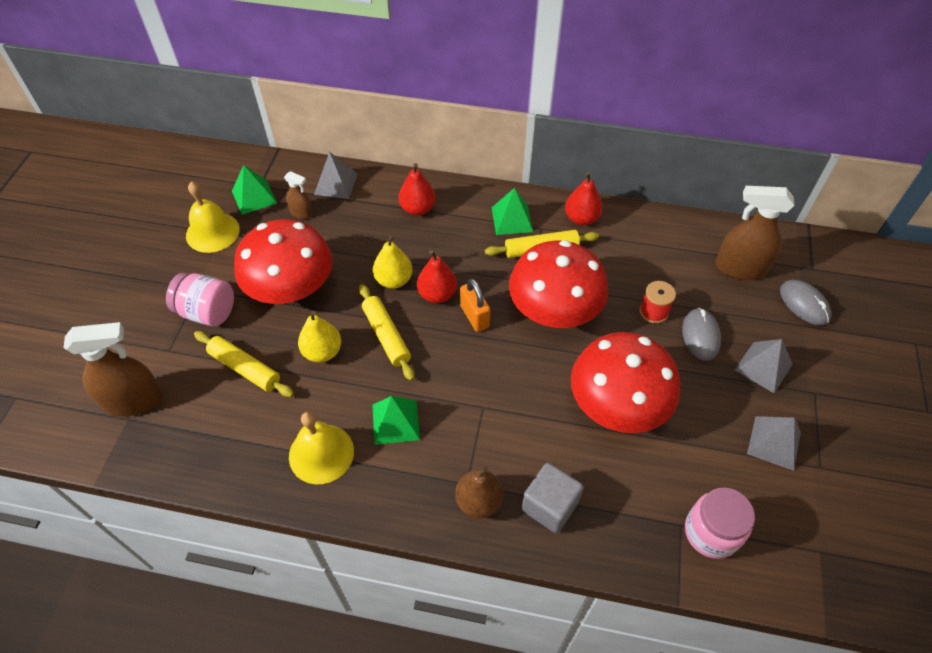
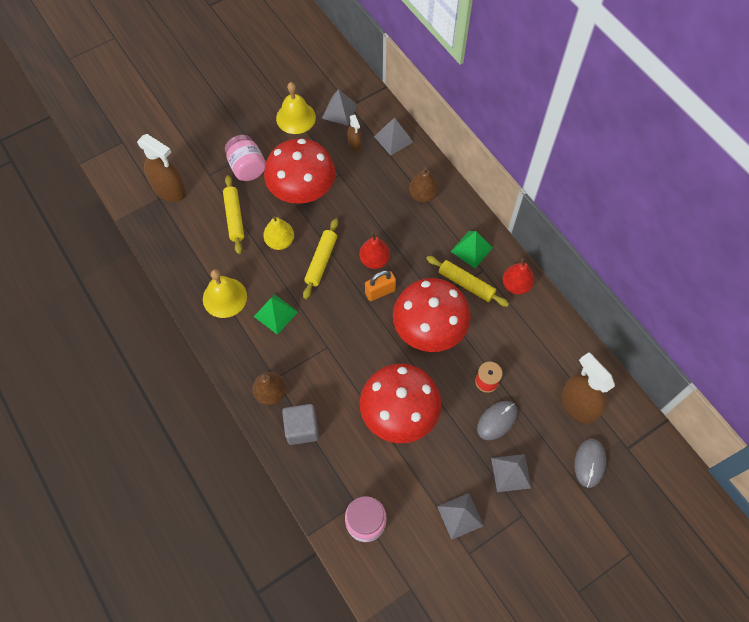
camera: 45 degrees right, 10 degrees up
green pyramid [232,165,277,215] -> grey pyramid [322,89,357,126]
yellow pear [373,234,413,289] -> none
red pear [398,163,435,216] -> brown pear [409,167,439,203]
orange padlock [460,278,490,332] -> orange padlock turned 45 degrees clockwise [365,270,396,301]

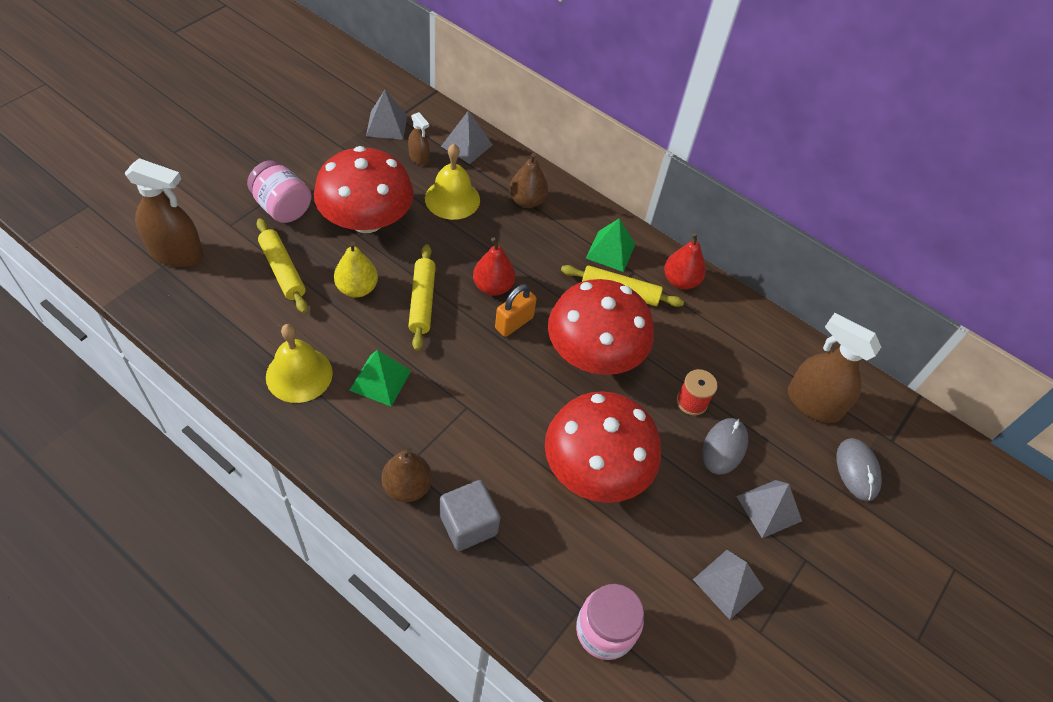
camera: 25 degrees left, 10 degrees down
yellow bell [276,82,316,134] -> yellow bell moved to [425,144,480,220]

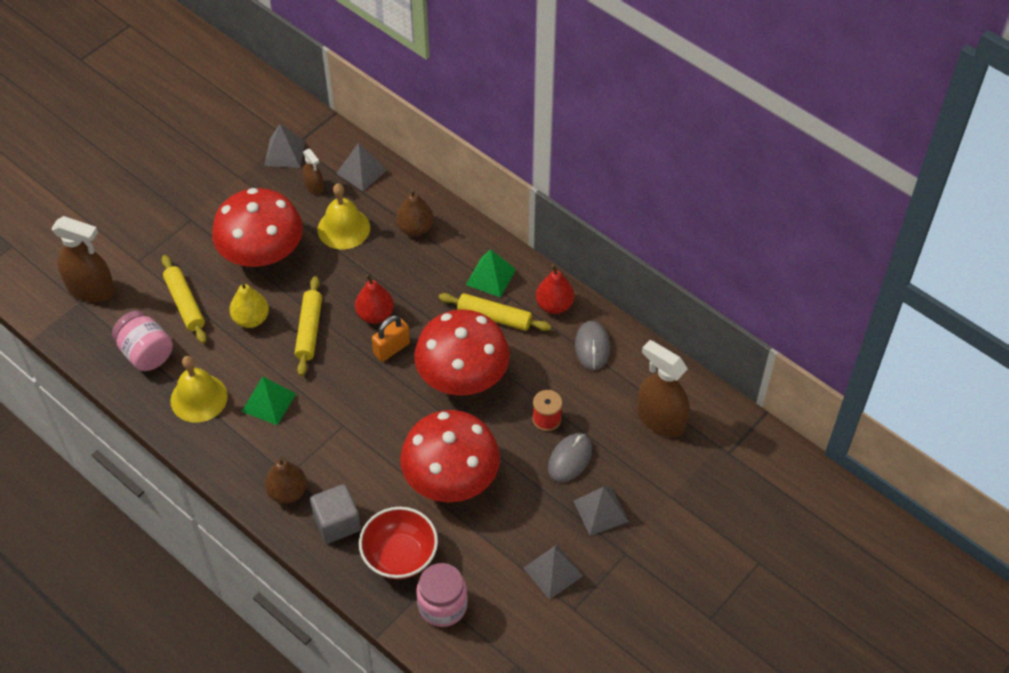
camera: 10 degrees right, 0 degrees up
pink jar [247,160,311,223] -> pink jar moved to [112,311,173,371]
grey mouse [836,438,882,501] -> grey mouse moved to [575,321,610,370]
none -> red bowl [359,507,438,579]

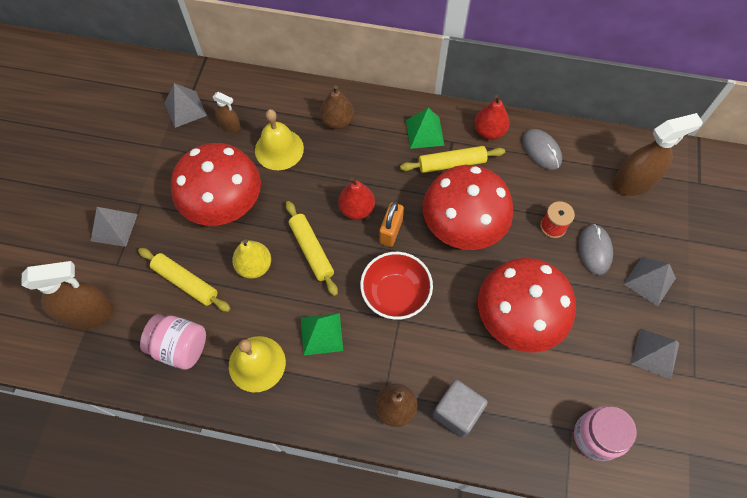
camera: 30 degrees left, 10 degrees up
grey pyramid [336,143,387,191] -> grey pyramid moved to [91,207,138,247]
red bowl [359,507,438,579] -> red bowl moved to [360,252,433,320]
brown spray bottle [637,340,690,437] -> brown spray bottle turned 150 degrees clockwise [612,113,703,196]

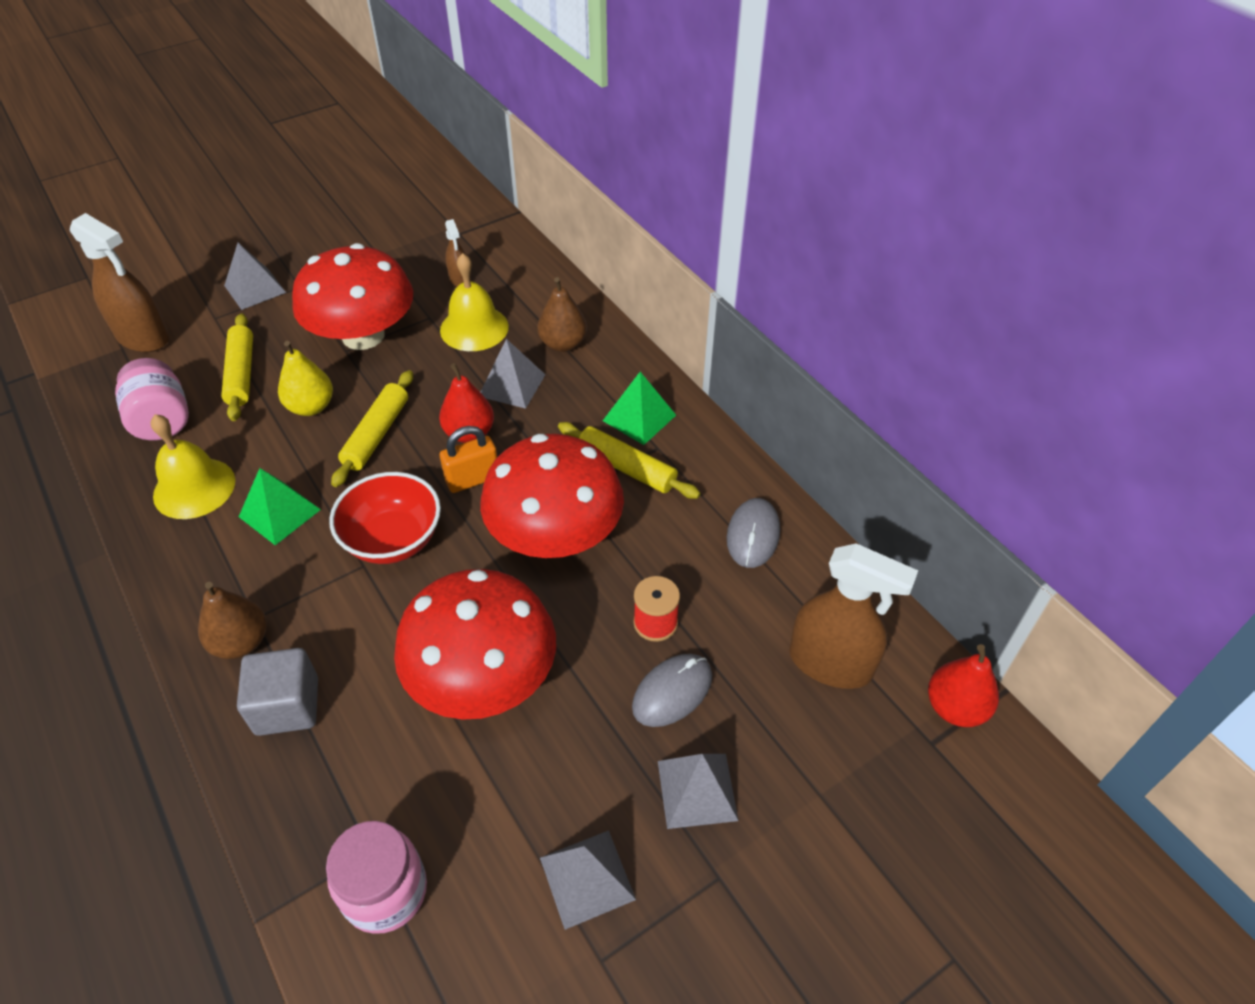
camera: 45 degrees right, 15 degrees down
grey pyramid [164,83,207,128] -> grey pyramid moved to [481,339,546,409]
red pear [474,95,510,140] -> red pear moved to [928,644,999,727]

